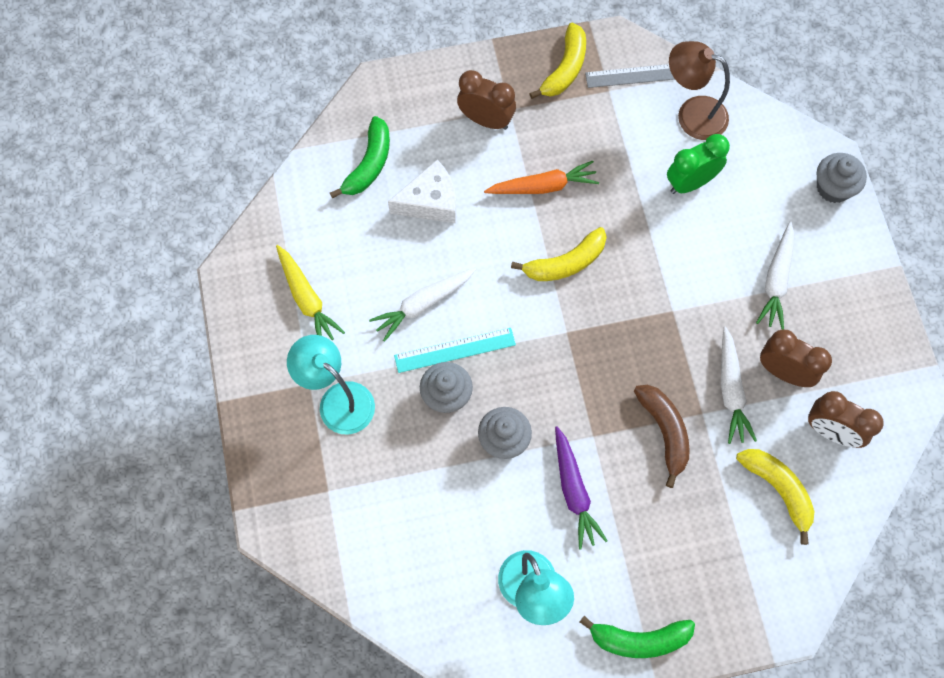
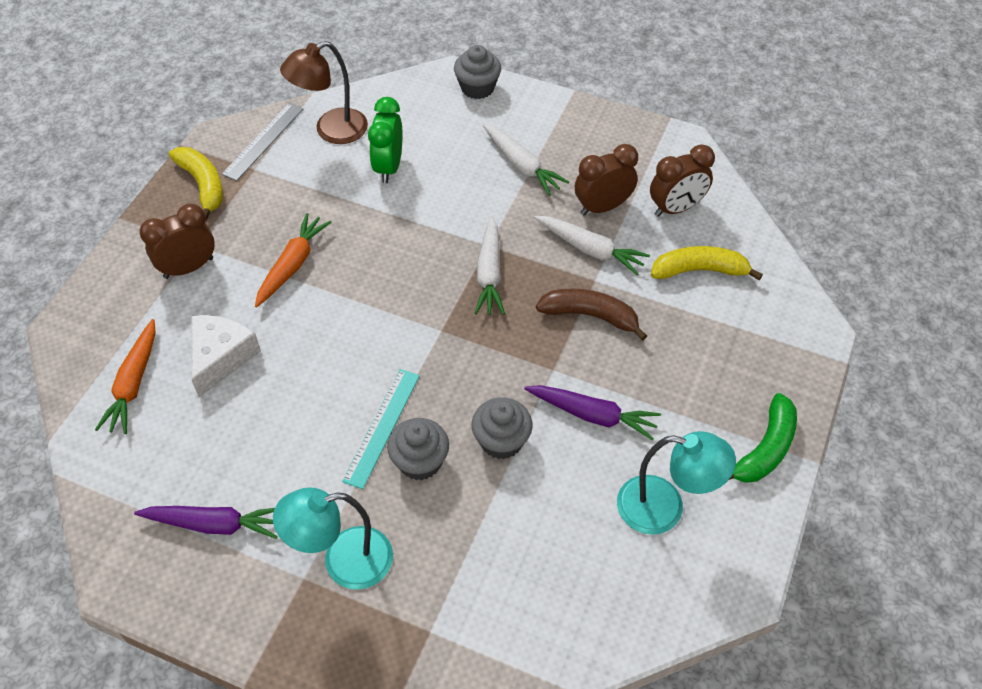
camera: 55 degrees left, 15 degrees down
yellow carrot [276,245,345,340] -> purple carrot [134,506,278,539]
green banana [330,116,390,198] -> orange carrot [95,319,156,434]
white carrot [369,268,476,342] -> white carrot moved to [474,216,505,315]
yellow banana [511,227,607,281] -> none

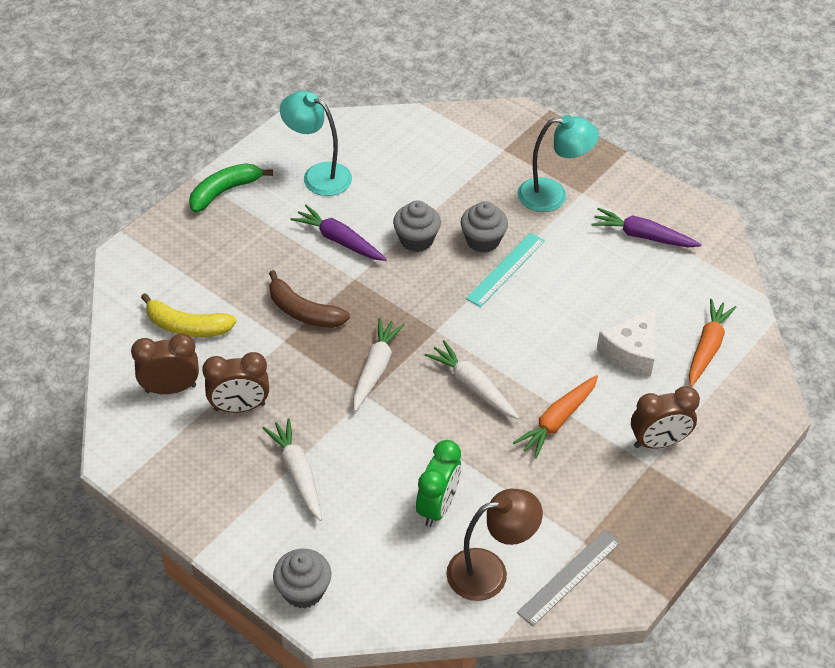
camera: 165 degrees left, 5 degrees down
yellow banana [169,147,223,221] -> none
white carrot [534,216,650,275] -> white carrot moved to [425,340,519,419]

